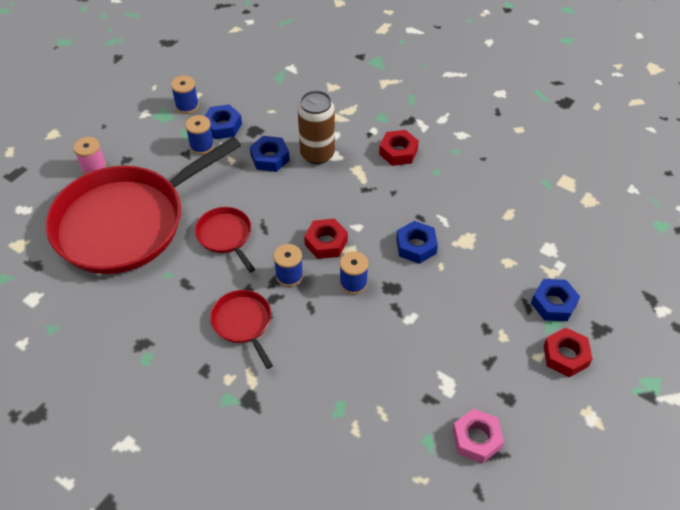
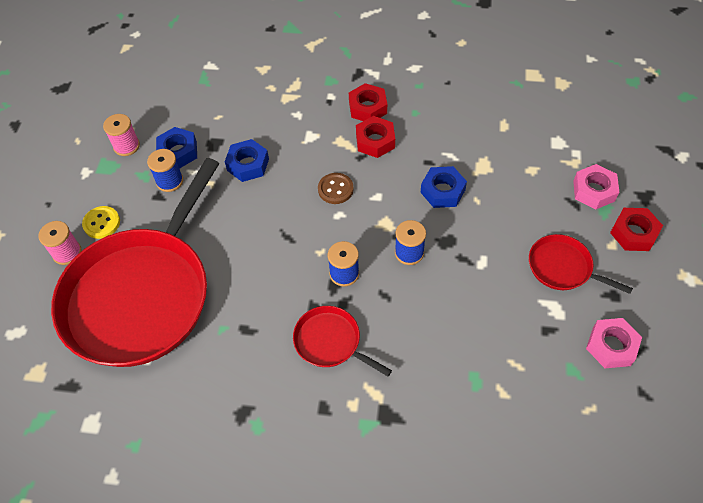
camera: 25 degrees left, 5 degrees up
blue spool [171,76,199,114] -> pink spool [103,114,140,156]
red pan [195,207,255,273] -> red pan moved to [529,234,633,294]
brown can [298,91,335,164] -> none
red nut [304,219,348,259] -> red nut moved to [356,116,395,158]
blue nut [531,279,580,321] -> pink nut [573,164,619,209]
none -> yellow button [82,206,120,239]
none -> brown button [318,173,354,204]

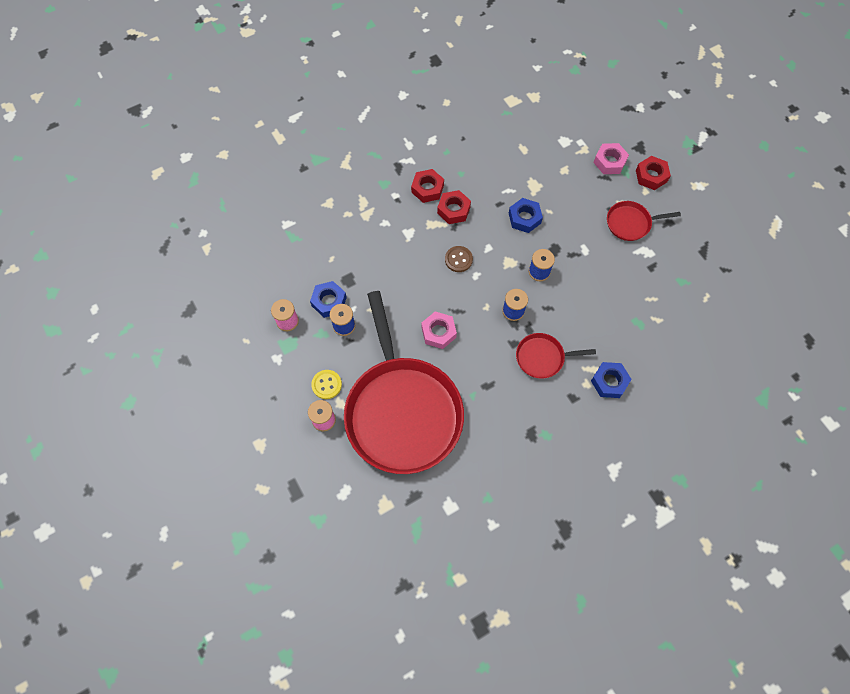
camera: 40 degrees left, 10 degrees up
blue nut [225,139,269,182] -> blue nut moved to [591,362,632,398]
pink nut [586,318,642,368] -> pink nut moved to [421,311,457,349]

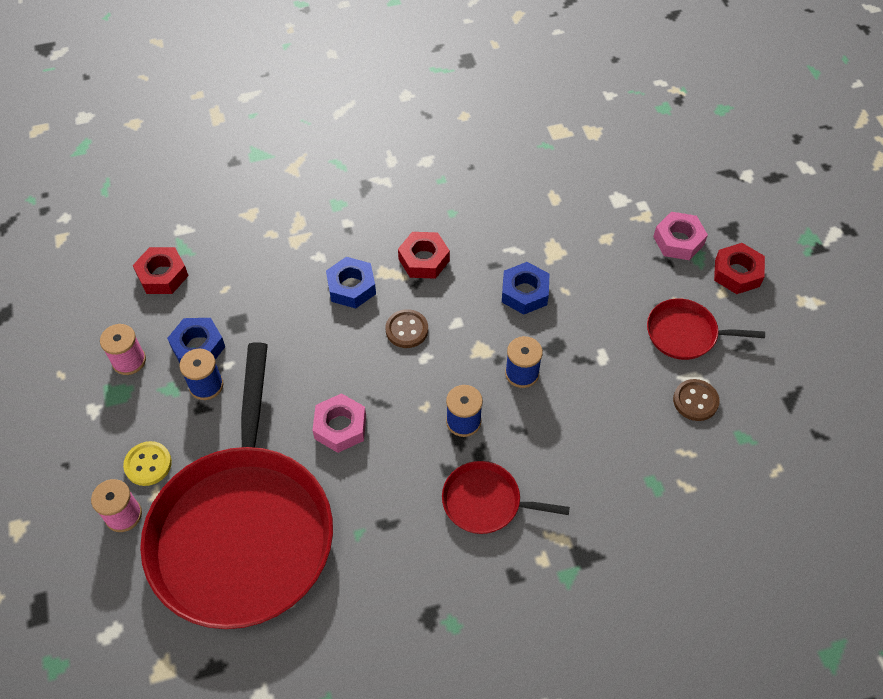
camera: 15 degrees right, 10 degrees down
red nut [411,169,444,203] -> red nut moved to [133,247,189,294]
blue nut [591,362,632,398] -> blue nut moved to [326,257,376,309]
none -> brown button [673,379,720,421]

